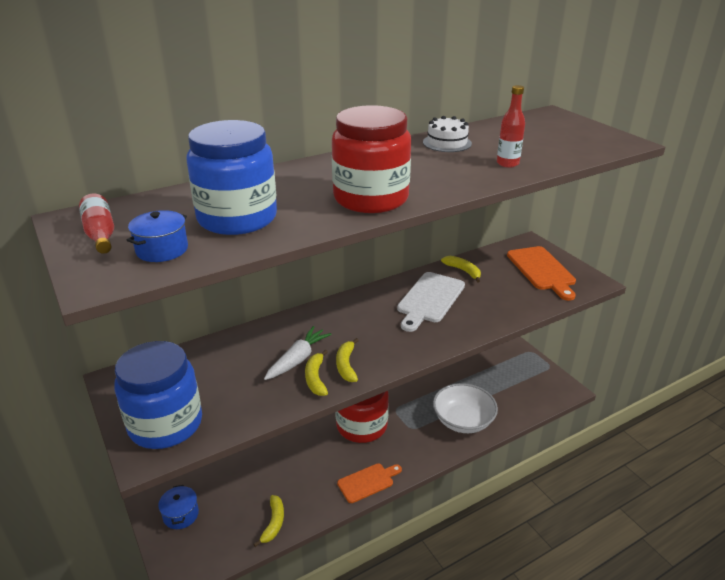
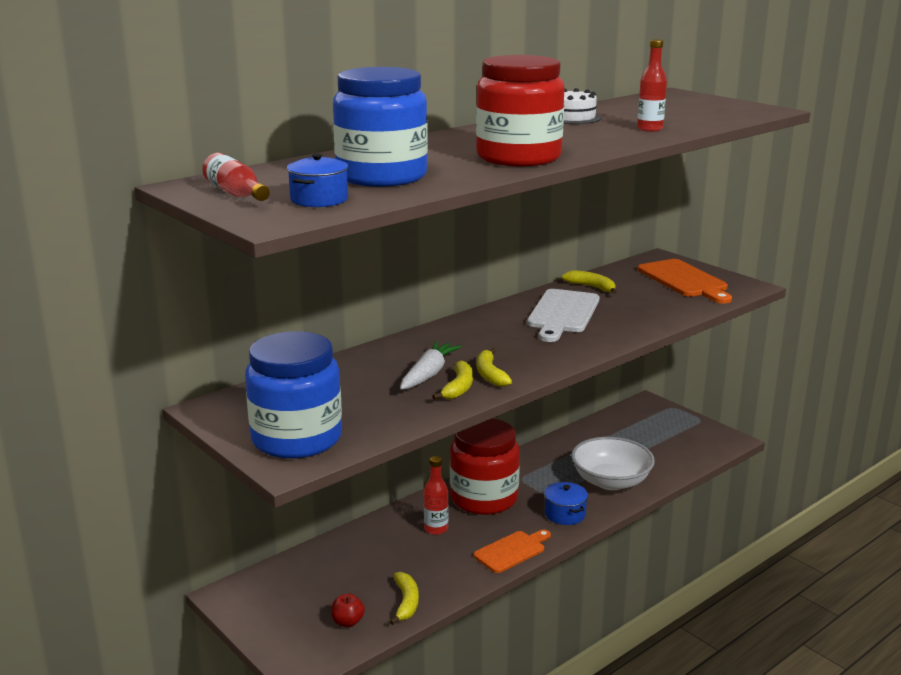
camera: 10 degrees left, 10 degrees down
blue pot [158,485,199,529] -> blue pot moved to [544,482,588,525]
yellow banana [305,350,328,396] -> yellow banana turned 150 degrees counterclockwise [432,361,473,400]
none -> red apple [331,594,365,627]
none -> red bottle [424,456,448,535]

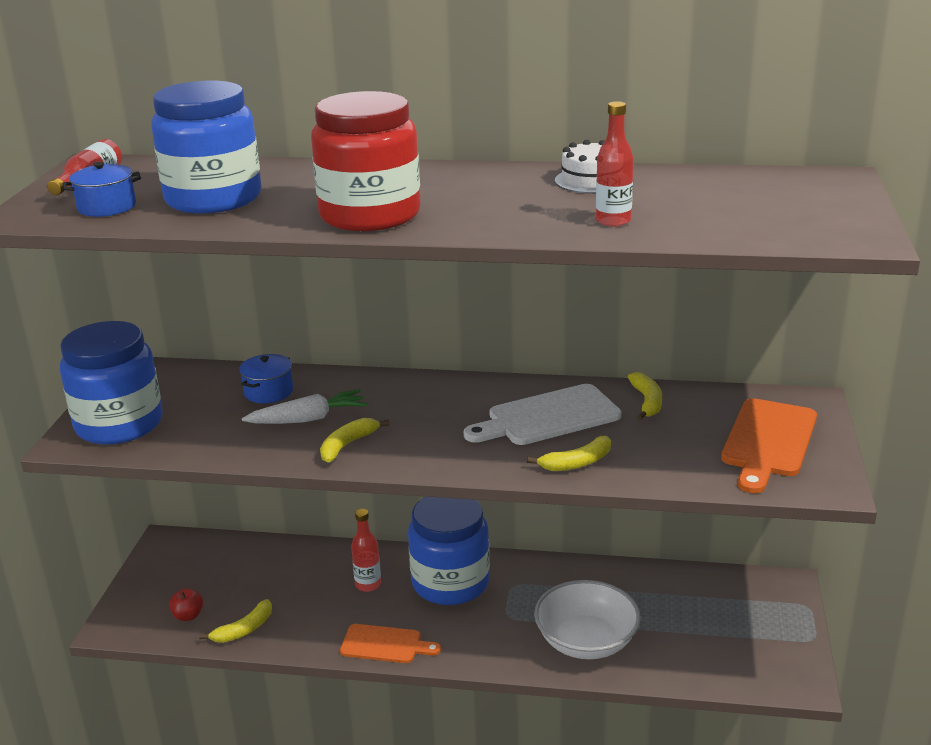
camera: 50 degrees right, 5 degrees up
yellow banana [432,361,473,400] -> yellow banana moved to [527,436,611,471]
red jar [450,418,520,515] -> blue jar [408,497,490,605]
blue pot [544,482,588,525] -> blue pot moved to [239,354,293,403]

